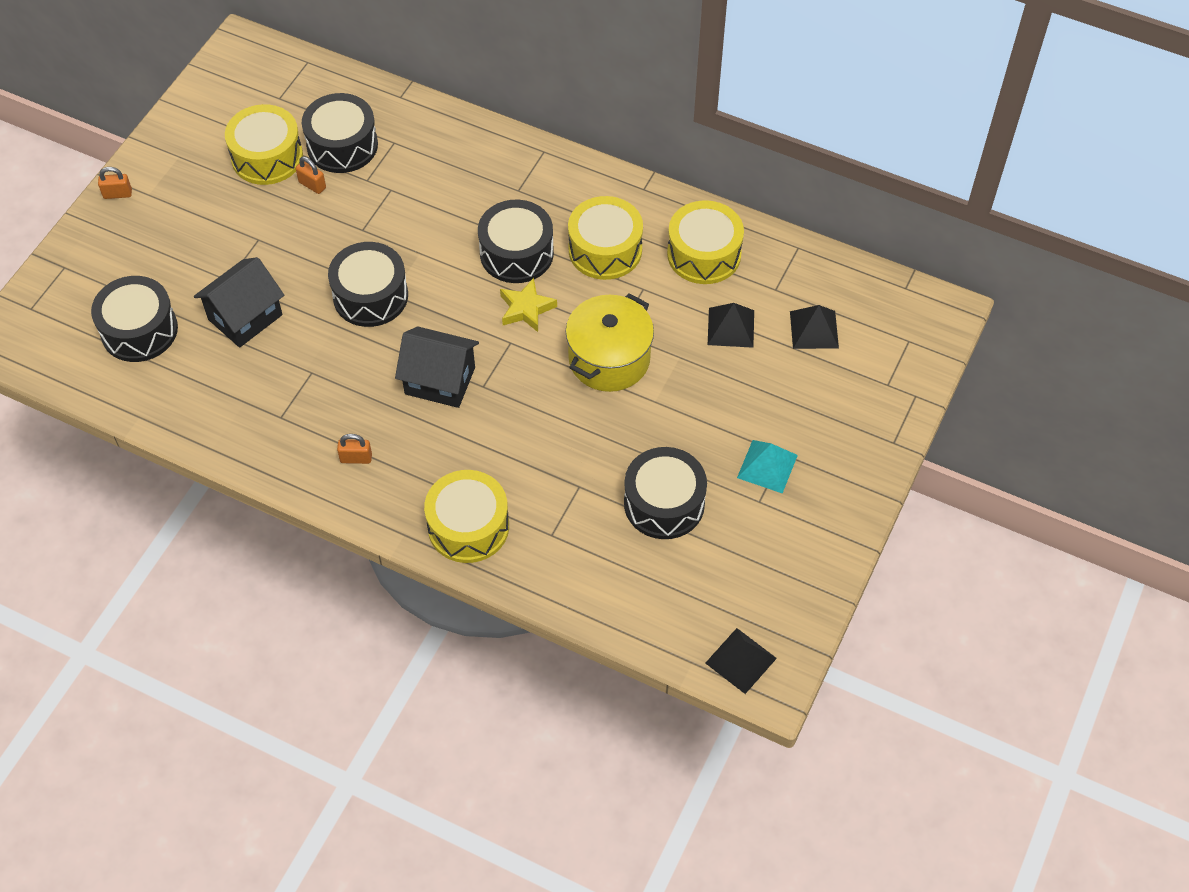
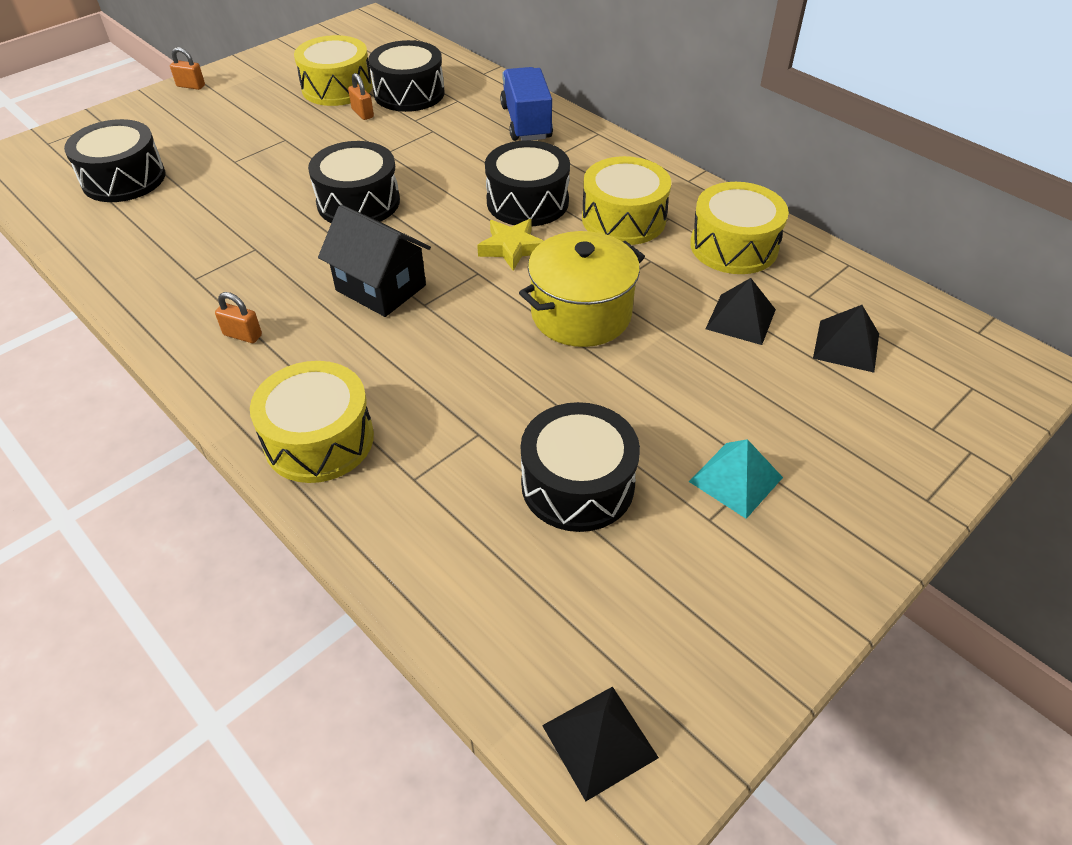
camera: 20 degrees right, 10 degrees down
black house [194,257,284,348] -> none
none -> blue truck [500,67,553,141]

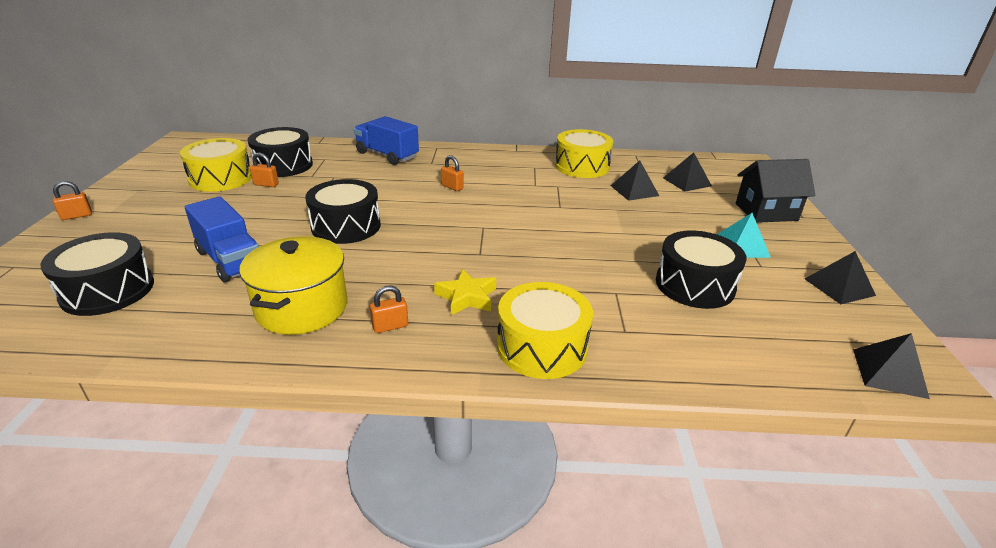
camera: 45 degrees left, 15 degrees down
black house [318,205,431,317] -> black house moved to [736,159,815,223]
yellow star [477,219,544,271] -> yellow star moved to [434,269,496,315]
black drum [485,140,570,226] -> orange padlock [441,155,464,191]
yellow pot [519,231,645,347] -> yellow pot moved to [239,236,347,335]
yellow drum [582,156,671,245] -> none
none -> blue truck [185,196,259,282]
none -> black pyramid [805,251,876,304]

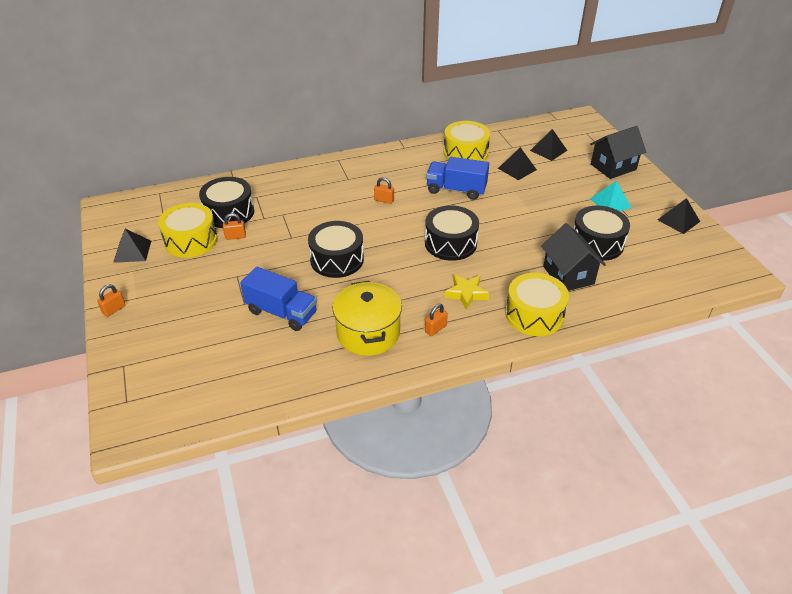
camera: 20 degrees left, 10 degrees up
black drum [40,232,154,316] -> black drum moved to [425,206,479,261]
blue truck [354,116,419,165] -> blue truck moved to [426,157,489,200]
black pyramid [853,333,930,399] -> black pyramid moved to [113,229,151,263]
none -> black house [541,223,606,291]

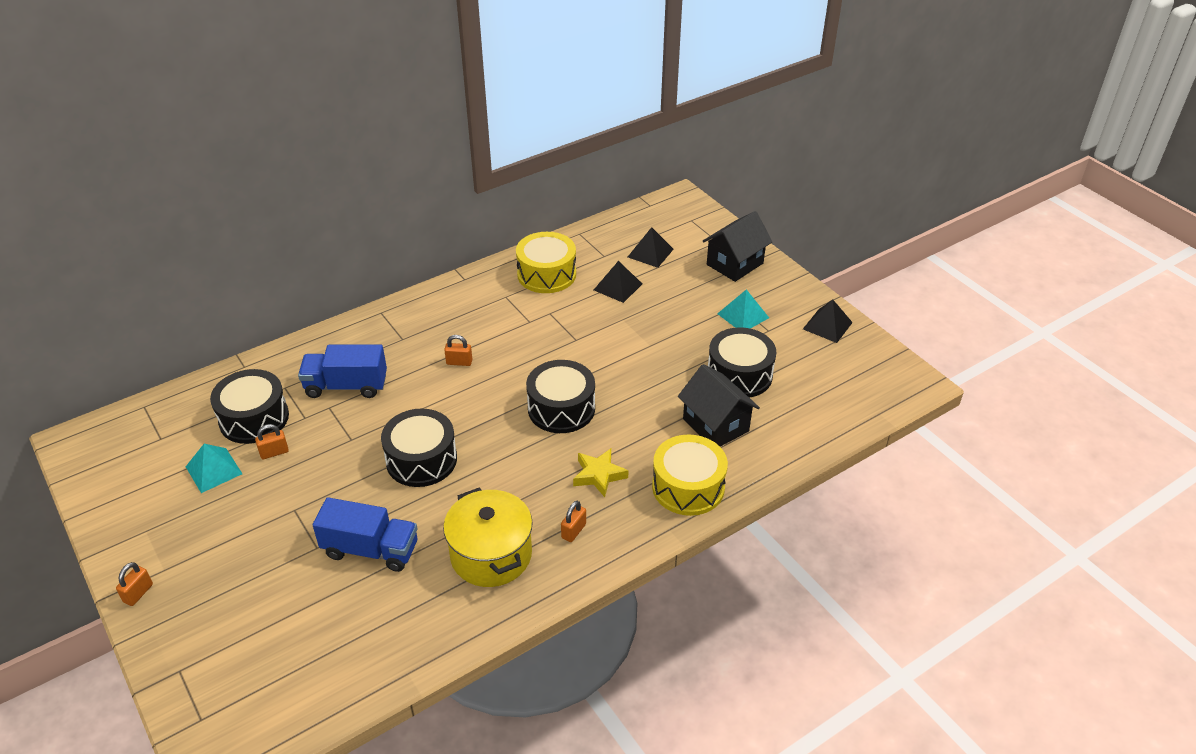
camera: 15 degrees left, 0 degrees up
black pyramid [113,229,151,263] -> none
yellow drum [158,203,217,258] -> turquoise pyramid [186,444,242,493]
blue truck [426,157,489,200] -> blue truck moved to [298,345,387,398]

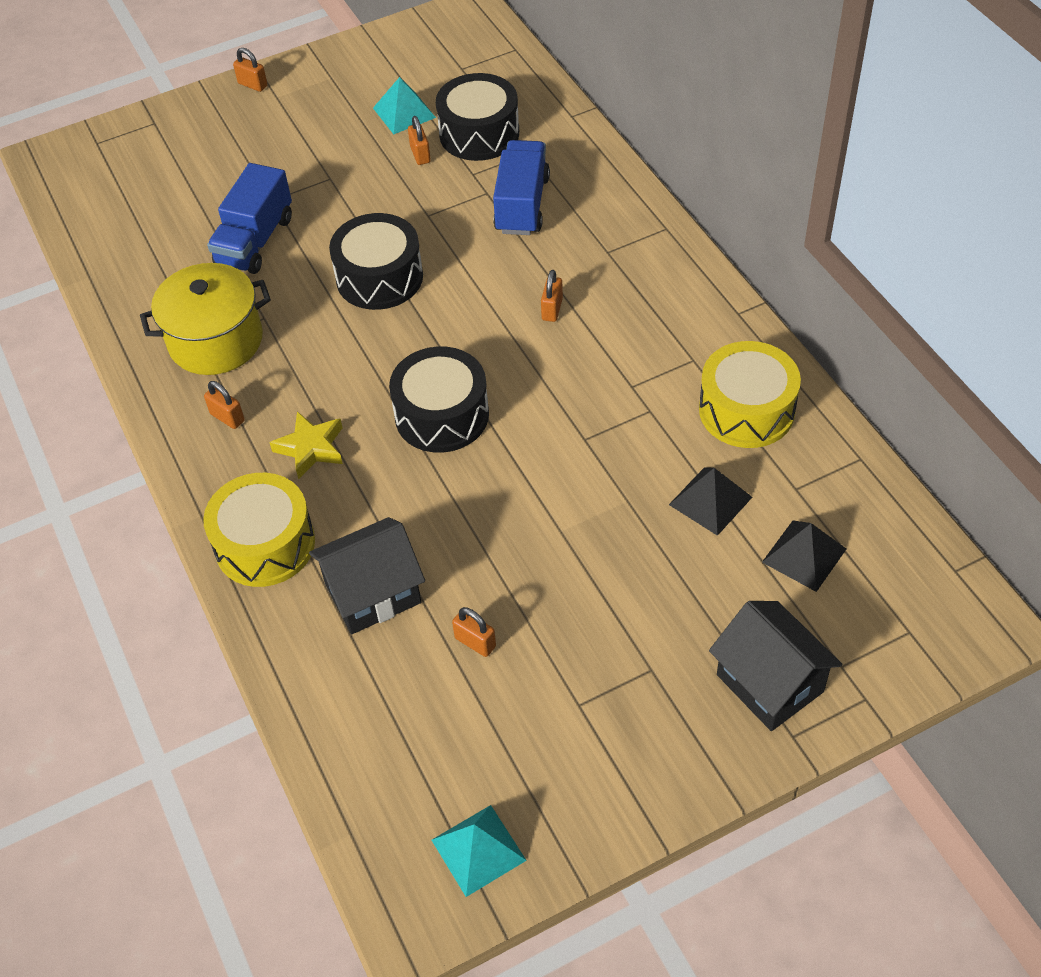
camera: 100 degrees right, 10 degrees up
black drum [708,327,776,398] -> orange padlock [452,607,496,657]
turquoise pyramid [717,289,769,329] -> turquoise pyramid moved to [432,805,527,897]
black pyramid [803,299,853,343] -> none

